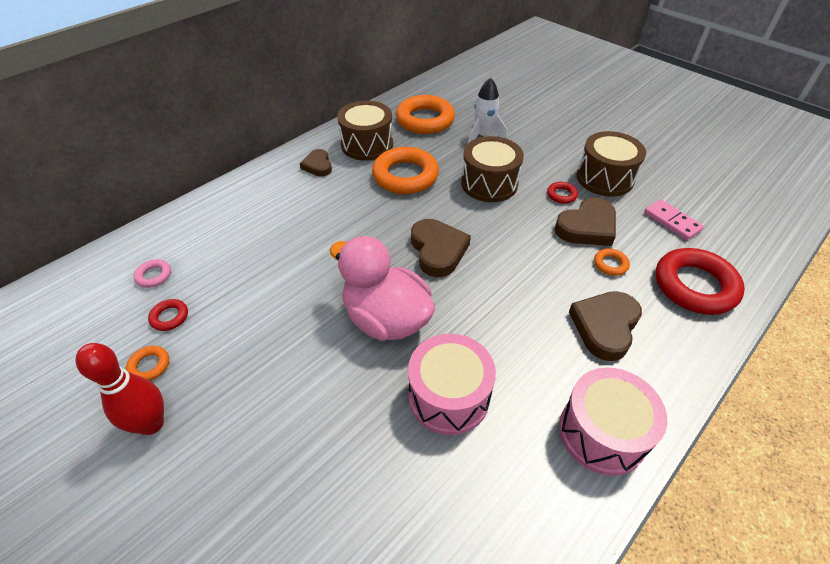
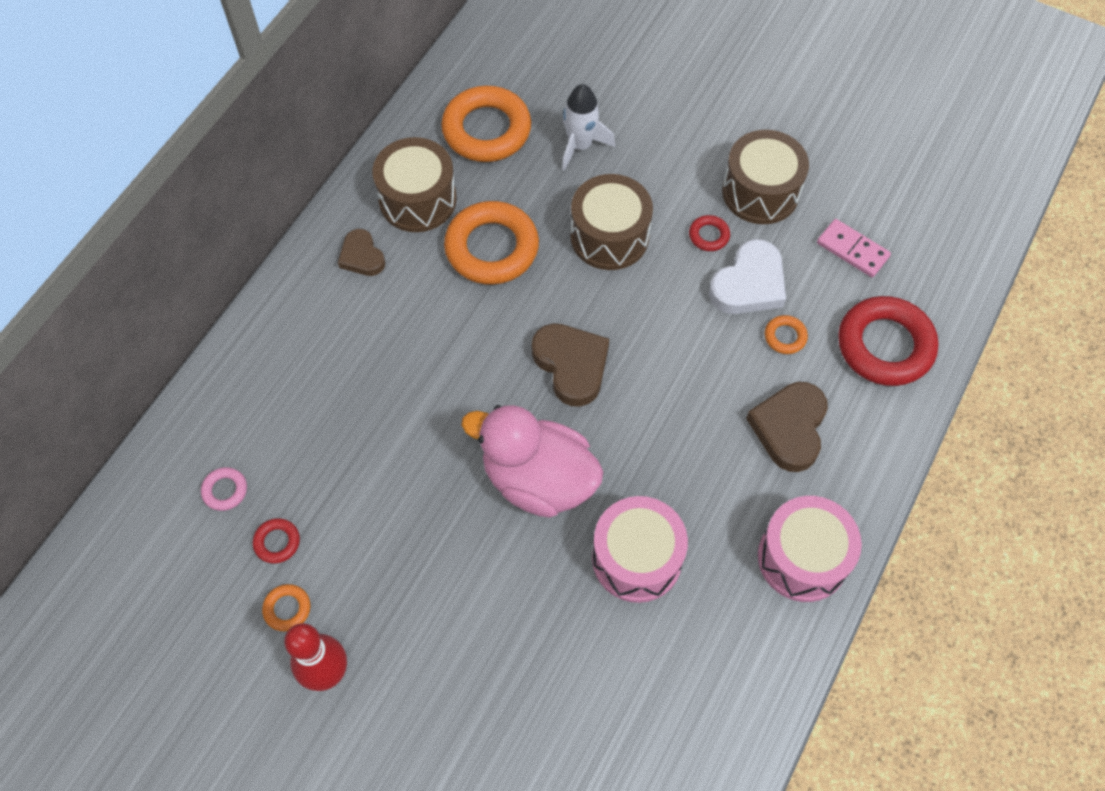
camera: 15 degrees left, 15 degrees up
brown heart [554,198,616,246] -> white heart [709,239,786,314]

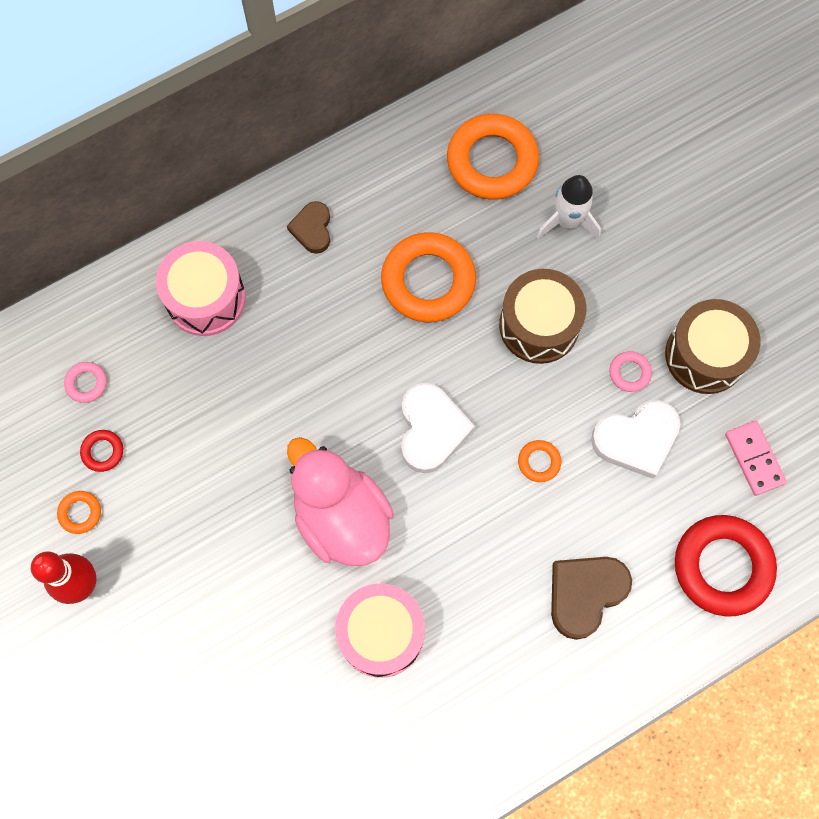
camera: 30 degrees right, 10 degrees up
brown drum [372,137,457,232] -> none
brown heart [532,323,609,407] -> white heart [401,383,475,473]
red ring [689,215,730,251] -> pink ring [609,351,652,392]
pink drum [758,496,862,602] -> pink drum moved to [156,241,246,336]
orange ring [765,315,808,354] -> orange ring moved to [518,440,561,482]

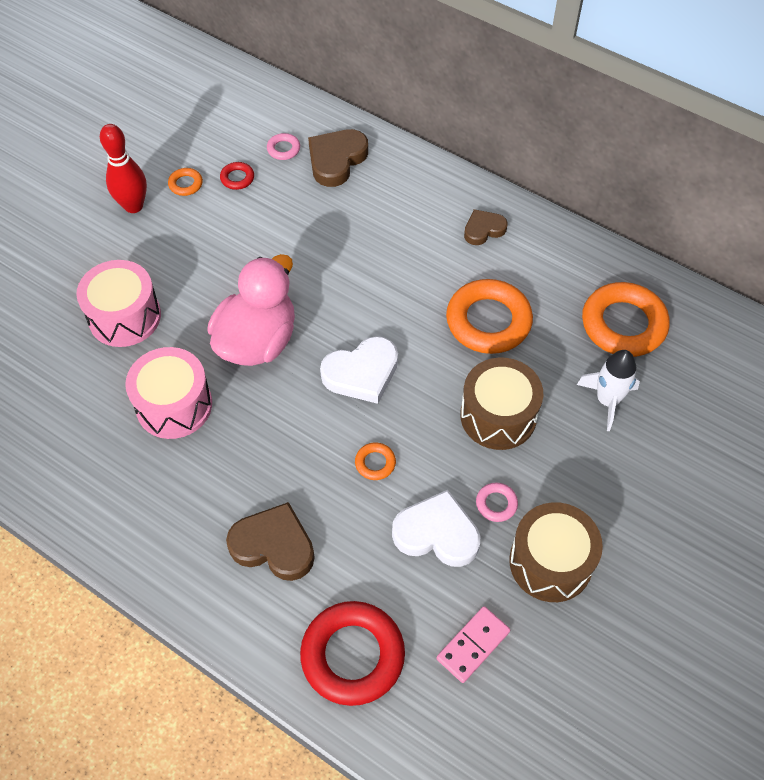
camera: 65 degrees right, 15 degrees down
pink drum [156,241,246,336] -> pink drum moved to [76,260,161,347]
white heart [591,400,681,479] -> white heart turned 150 degrees clockwise [392,490,480,567]
none -> brown heart [308,129,368,187]

